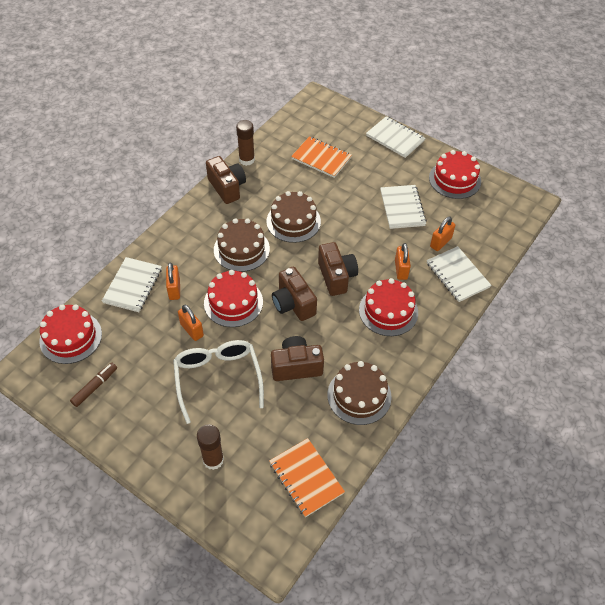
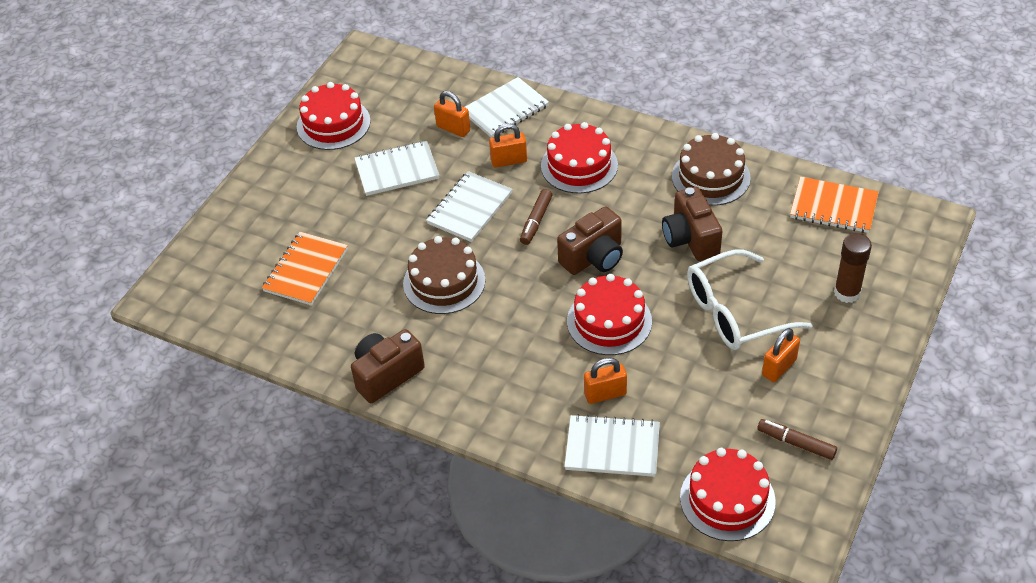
camera: 95 degrees left, 5 degrees down
orange padlock [178,304,204,341] -> orange padlock moved to [762,328,800,382]
brown cake [214,218,270,272] -> none
brown glue stick [236,120,255,166] -> none
orange notebook [269,438,345,517] -> orange notebook turned 60 degrees clockwise [790,177,879,233]
brown camera [318,242,358,296] -> brown marker [520,189,552,245]
white notebook [366,116,425,158] -> white notebook moved to [426,171,513,242]

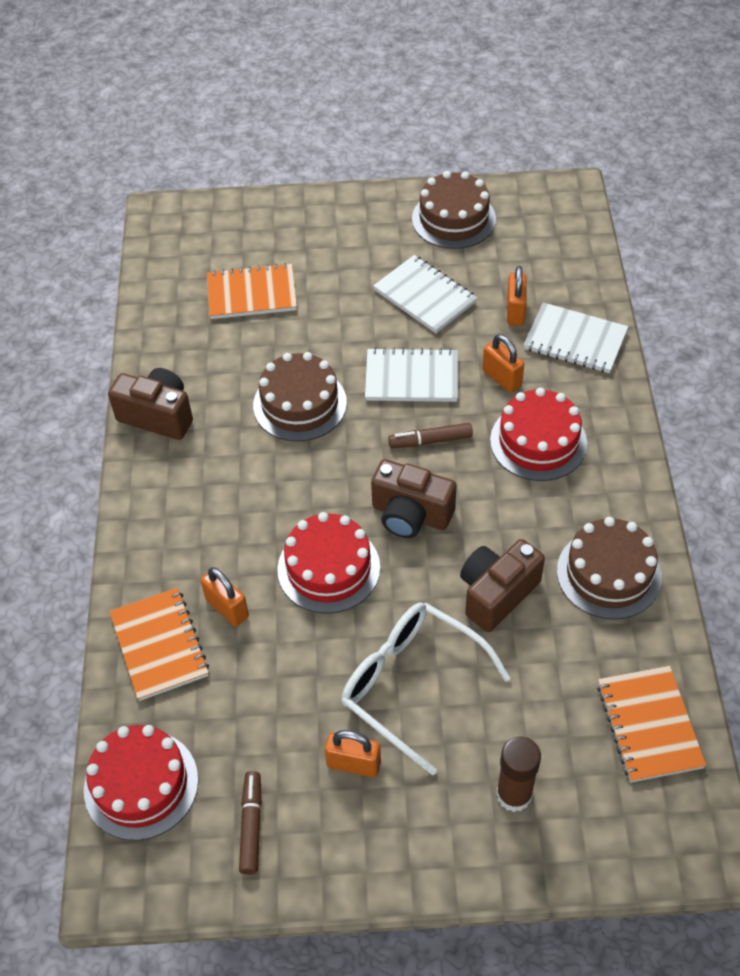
camera: 60 degrees right, 5 degrees up
red cake [297,82,371,150] -> brown cake [412,171,496,249]
white notebook [564,414,660,477] -> orange notebook [109,588,209,701]

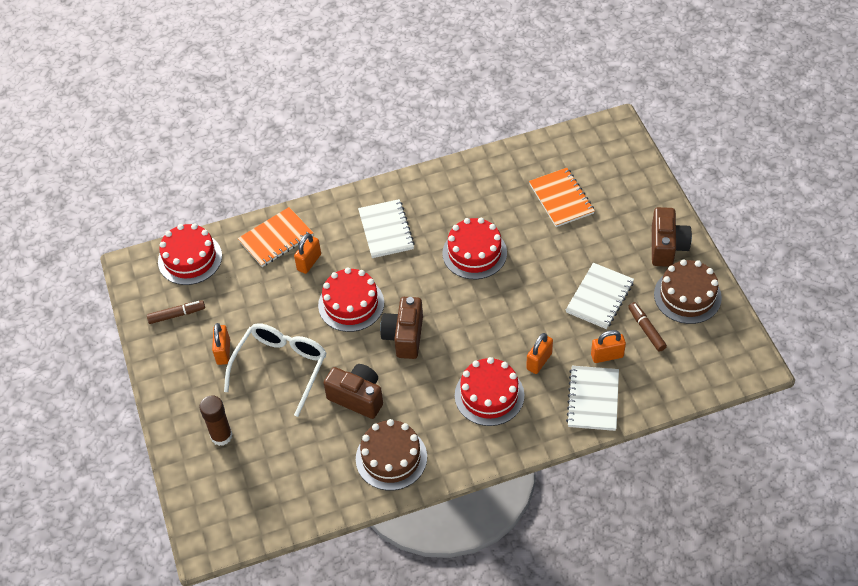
camera: 75 degrees right, 0 degrees up
brown camera [108,368,193,440] -> brown camera moved to [652,207,692,267]
brown cake [253,352,347,442] -> red cake [442,218,507,279]
white notebook [365,347,458,402] -> white notebook moved to [358,199,415,258]
brown marker [388,423,473,448] -> brown marker moved to [628,302,667,352]
orange notebook [597,666,706,782] -> none

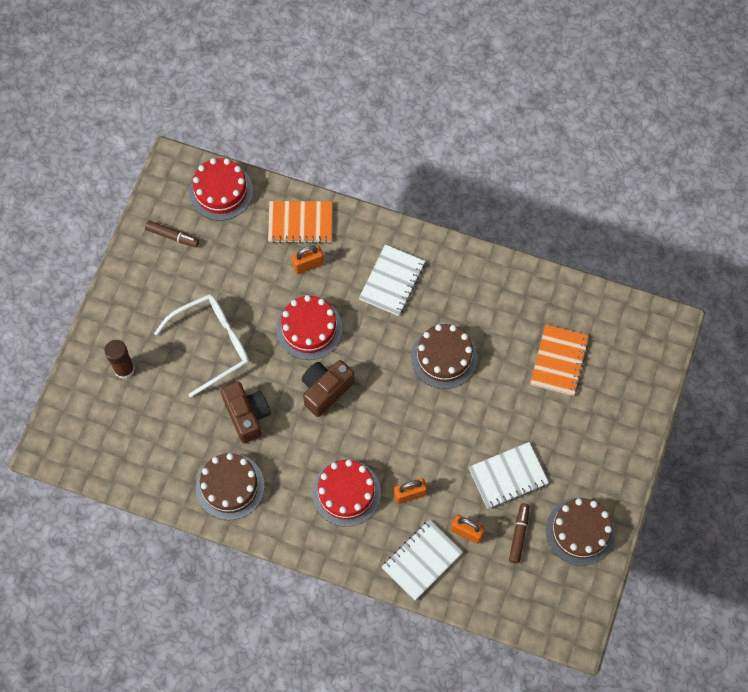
camera: 35 degrees right, 15 degrees up
orange padlock [212,323,230,365] -> none
red cake [442,218,507,279] -> brown cake [411,324,478,389]
brown camera [652,207,692,267] -> none

